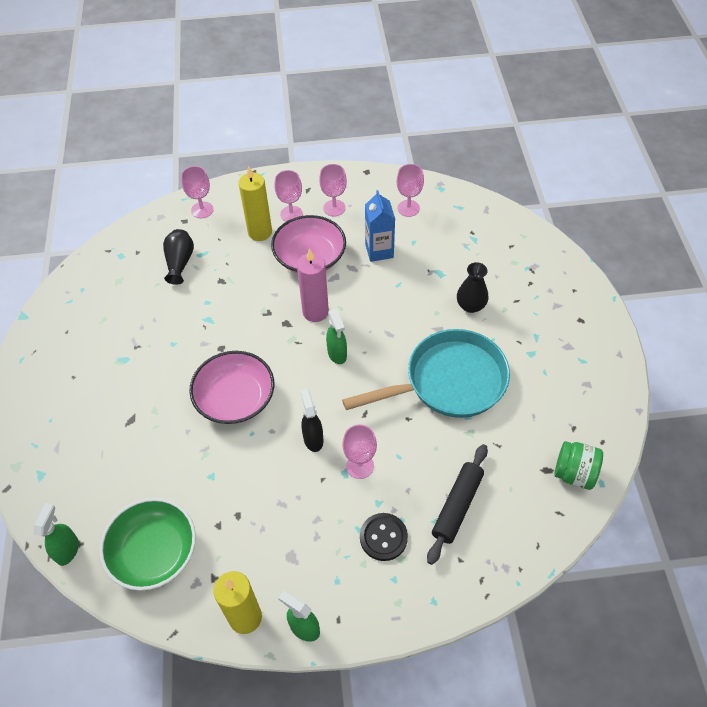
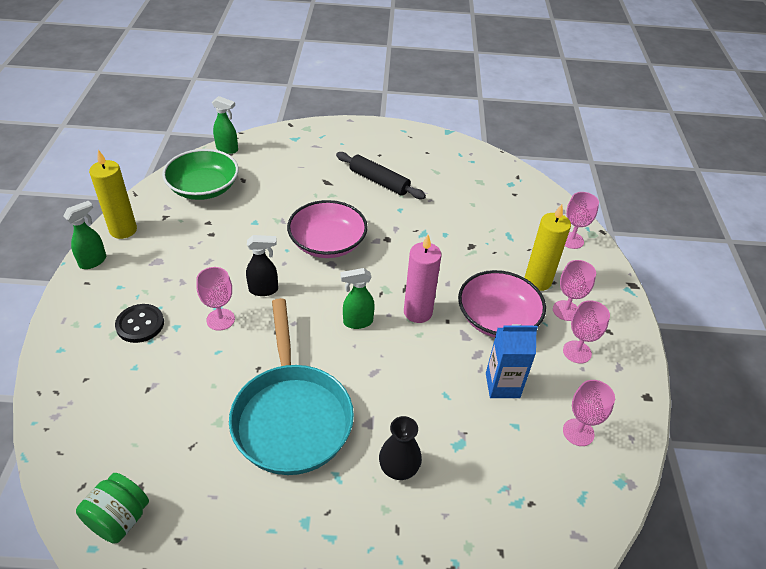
camera: 95 degrees right, 10 degrees down
black vase [163,229,194,285] -> none
black rolling pin [427,444,488,565] -> black rolling pin moved to [336,152,426,199]

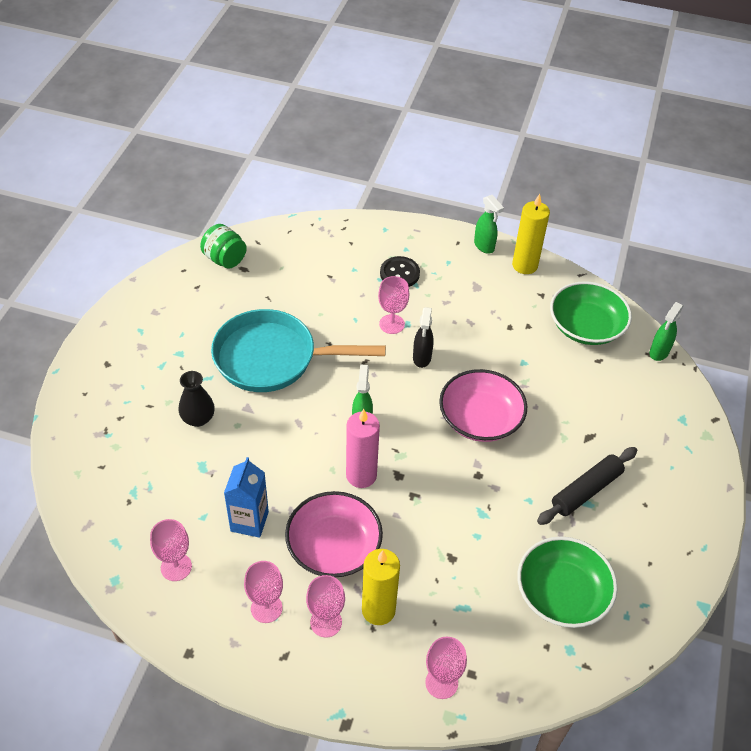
camera: 105 degrees right, 5 degrees up
none -> green bowl [517,536,618,628]

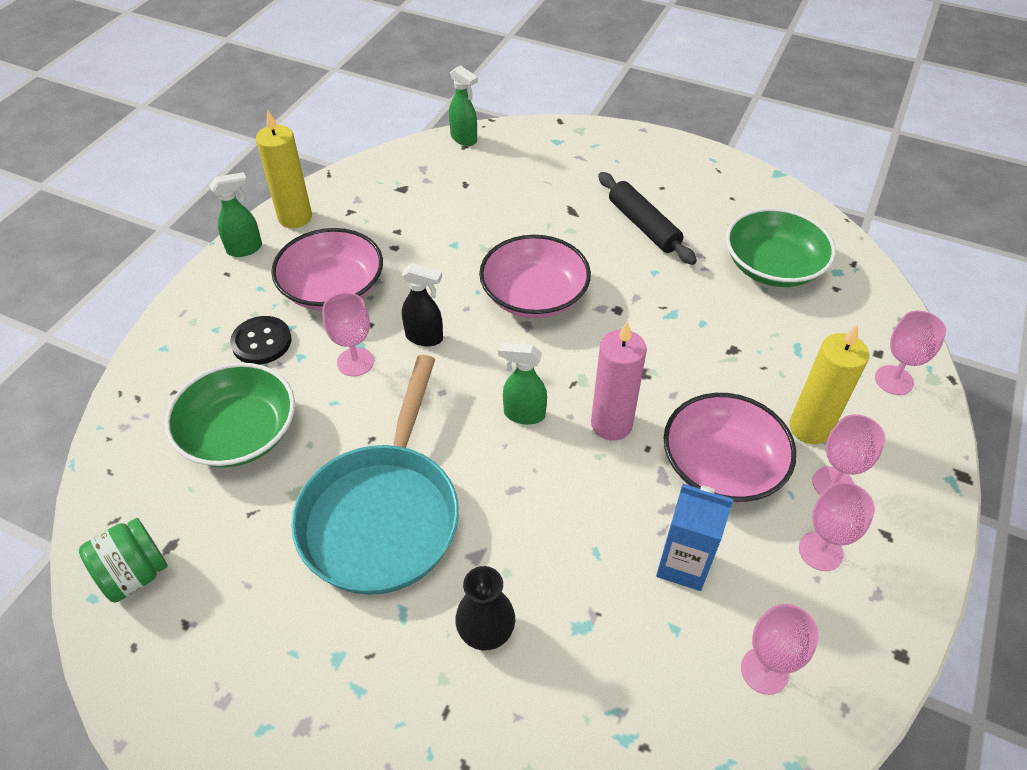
camera: 80 degrees left, 0 degrees up
green bowl [550,281,632,345] -> green bowl moved to [165,363,295,468]
none -> pink bowl [271,228,383,310]

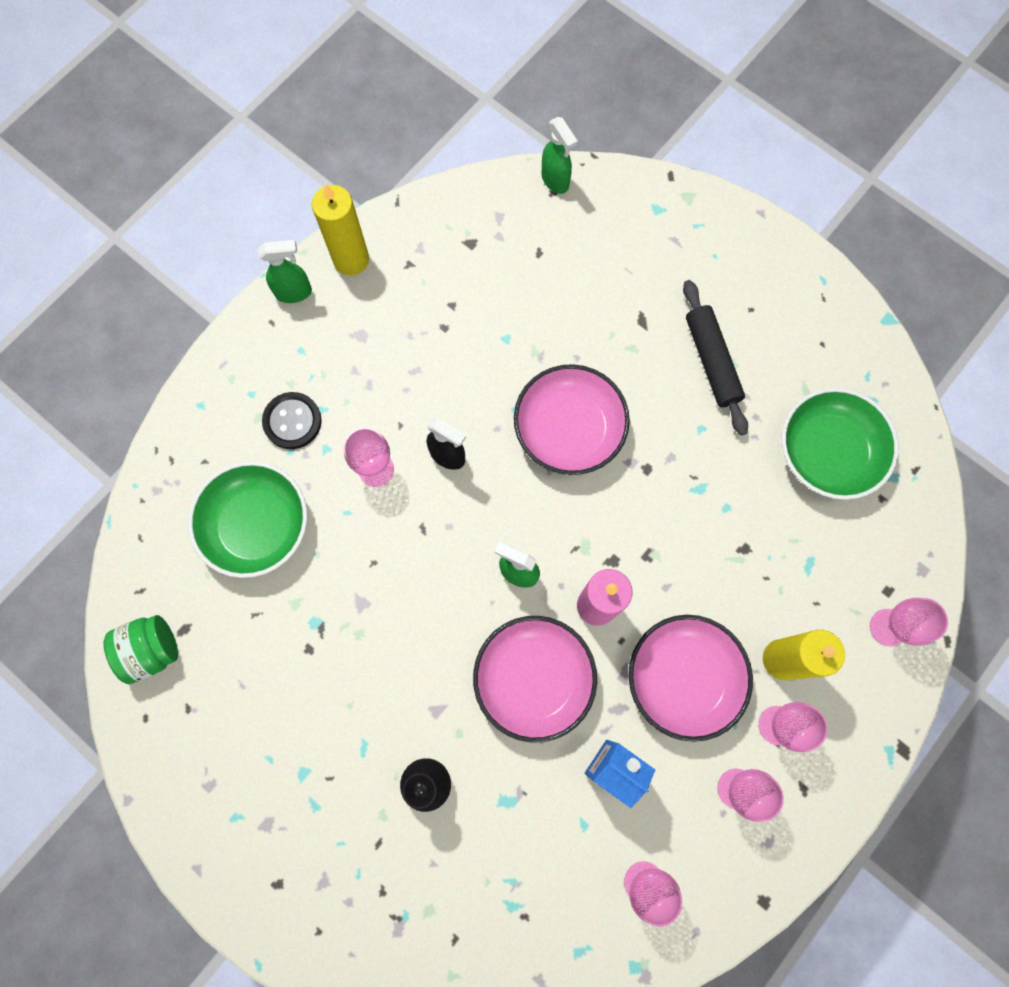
camera: 15 degrees right, 25 degrees up
pink bowl [271,228,383,310] -> pink bowl moved to [473,616,597,743]
turquoise pan [291,355,459,595] -> none

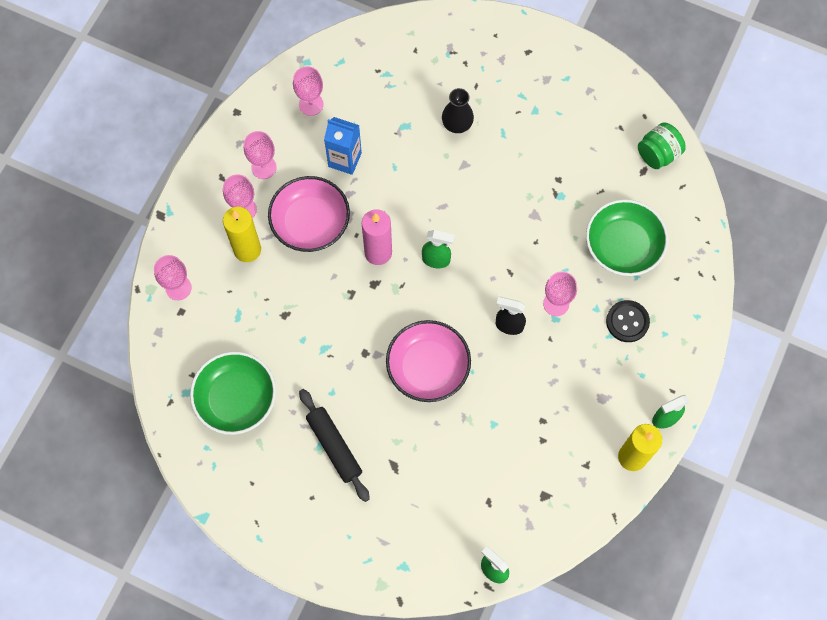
camera: 165 degrees right, 5 degrees down
pink bowl [473,616,597,743] -> none

